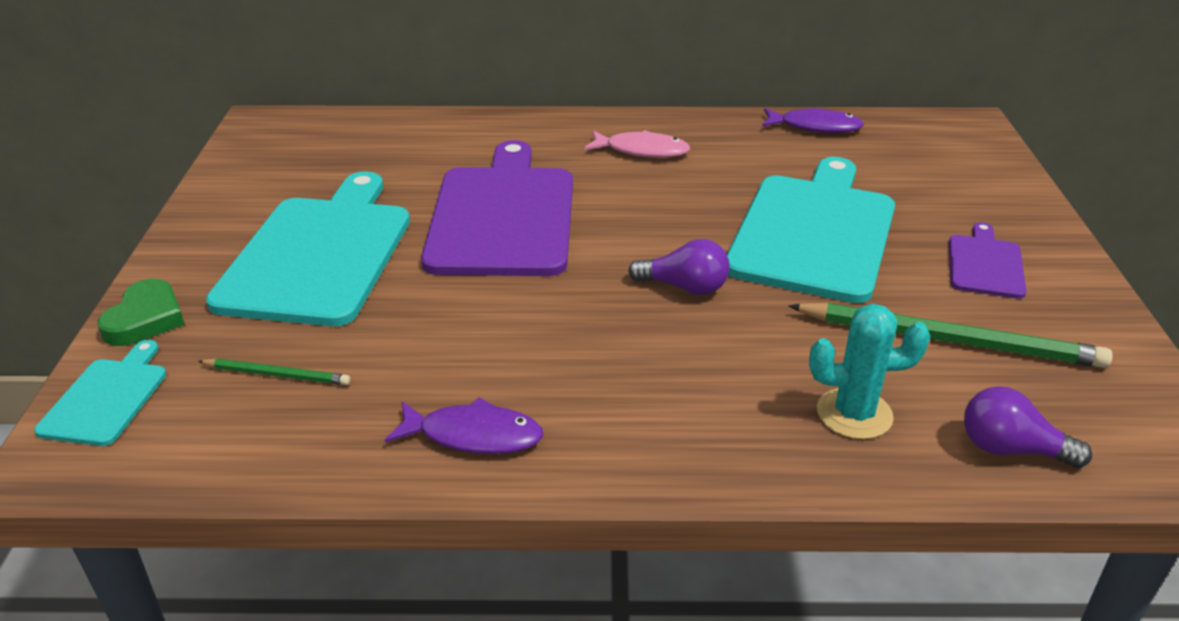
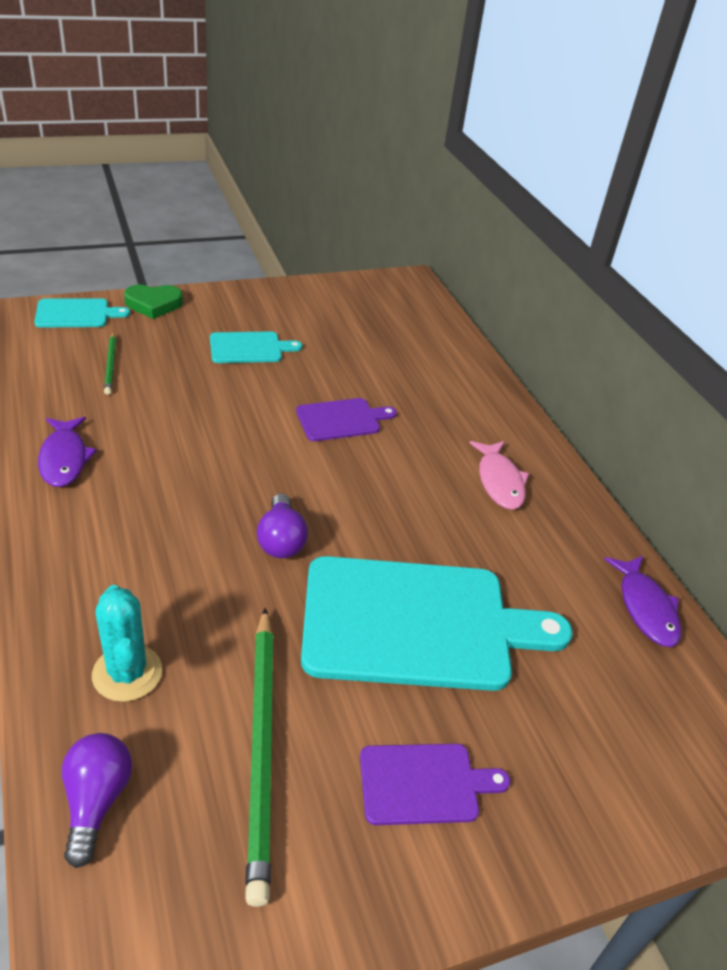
camera: 65 degrees right, 5 degrees up
turquoise cutting board [206,171,410,326] -> turquoise cutting board [210,332,302,363], size x0.47
purple cutting board [421,140,573,276] -> purple cutting board [296,398,397,441], size x0.47

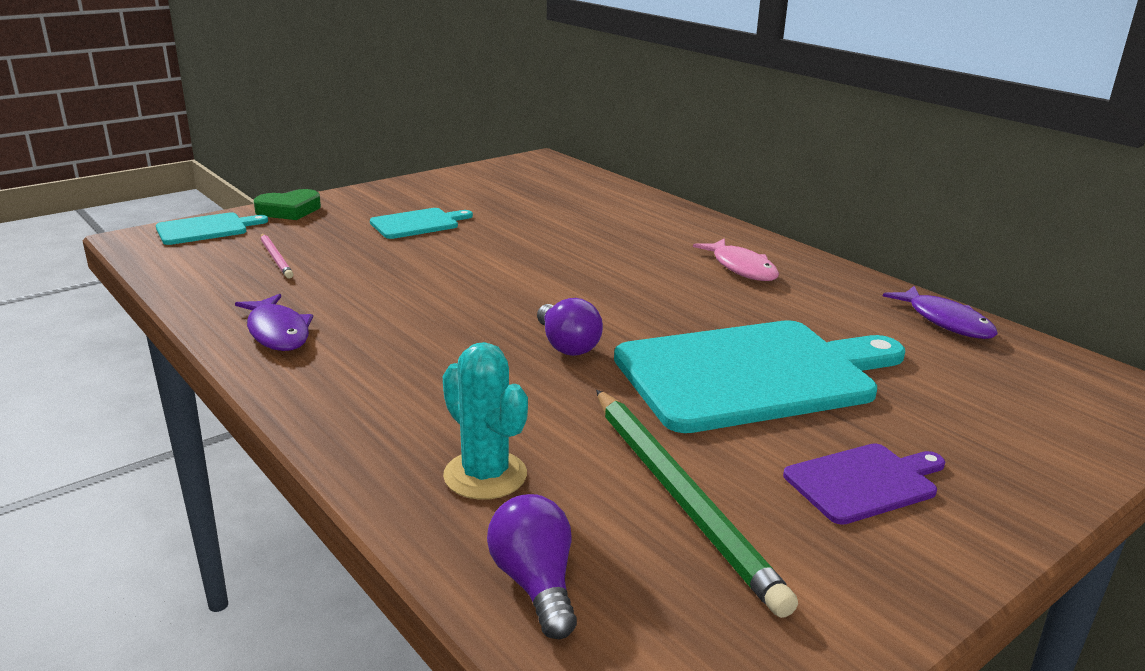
camera: 15 degrees left, 15 degrees down
green pencil [104,332,116,395] -> pink pencil [261,233,293,279]
purple cutting board [296,398,397,441] -> none

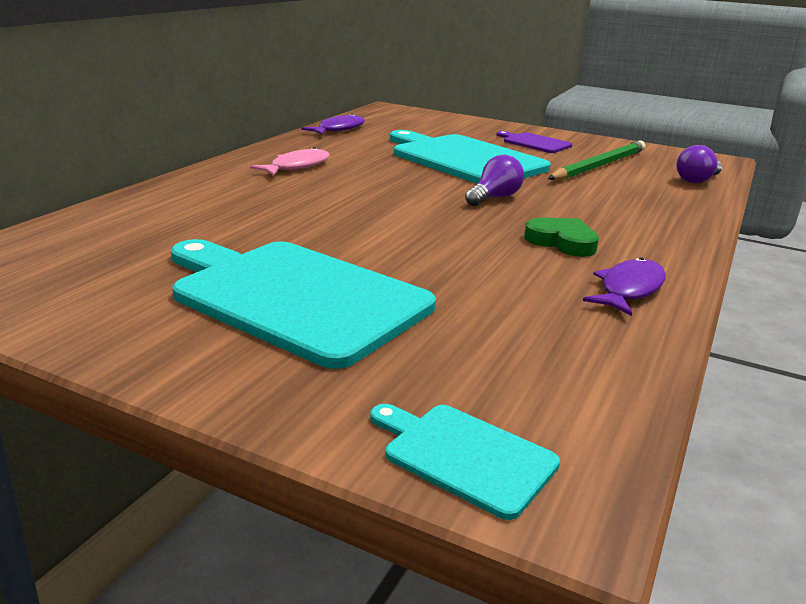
camera: 115 degrees left, 0 degrees up
green heart [254,189,321,220] -> green heart moved to [524,218,599,257]
pink pencil [261,233,293,279] -> none
turquoise cutting board [370,208,473,239] -> turquoise cutting board [171,239,436,369], size x2.11
turquoise cactus [443,342,528,500] -> none

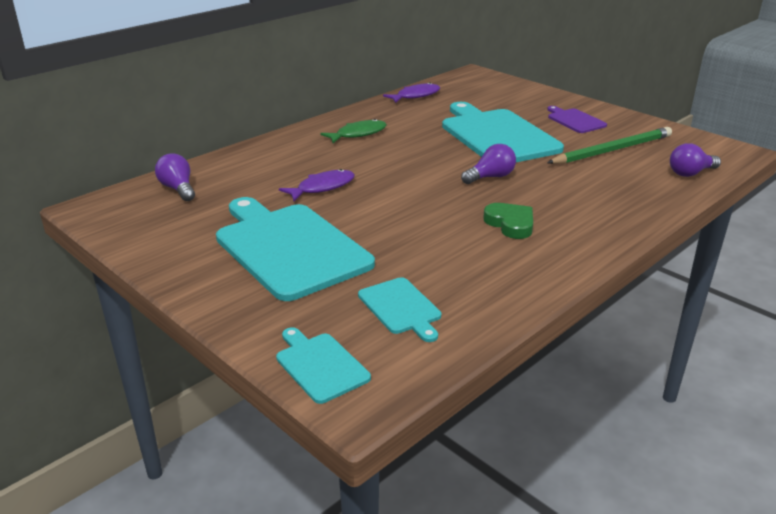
camera: 20 degrees right, 5 degrees up
pink fish [250,147,330,176] -> green fish [320,119,387,143]
purple fish [583,257,666,316] -> purple fish moved to [279,169,355,201]
none -> purple light bulb [155,153,195,201]
none -> turquoise cutting board [358,277,441,342]

